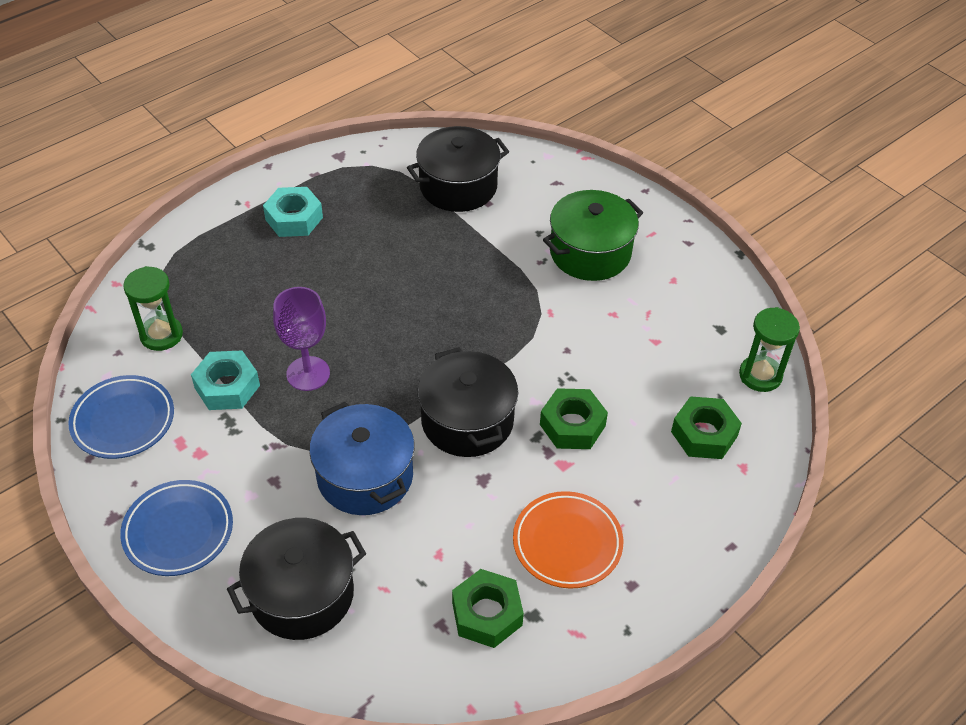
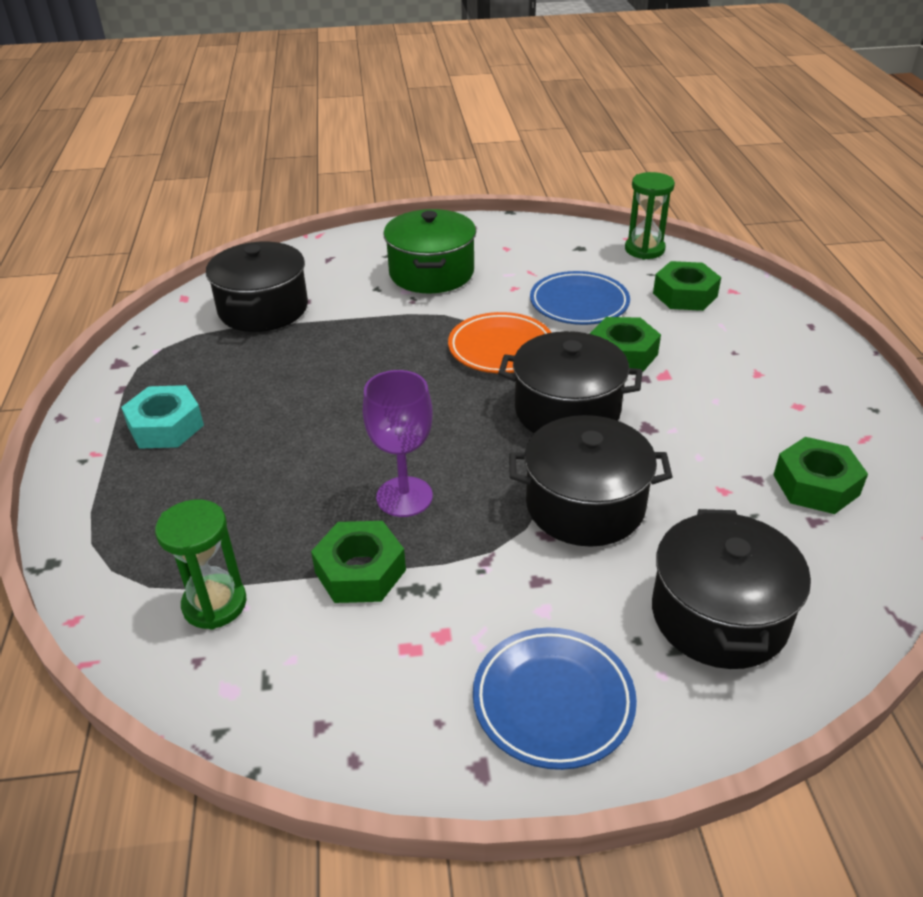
camera: 55 degrees left, 10 degrees down
blue plate [68,375,174,459] -> blue plate moved to [530,271,630,325]
turquoise nut [191,350,260,410] -> green nut [311,521,406,603]
blue pot [309,402,415,515] -> black pot [509,415,672,547]
orange plate [513,491,623,589] -> orange plate moved to [448,312,552,373]

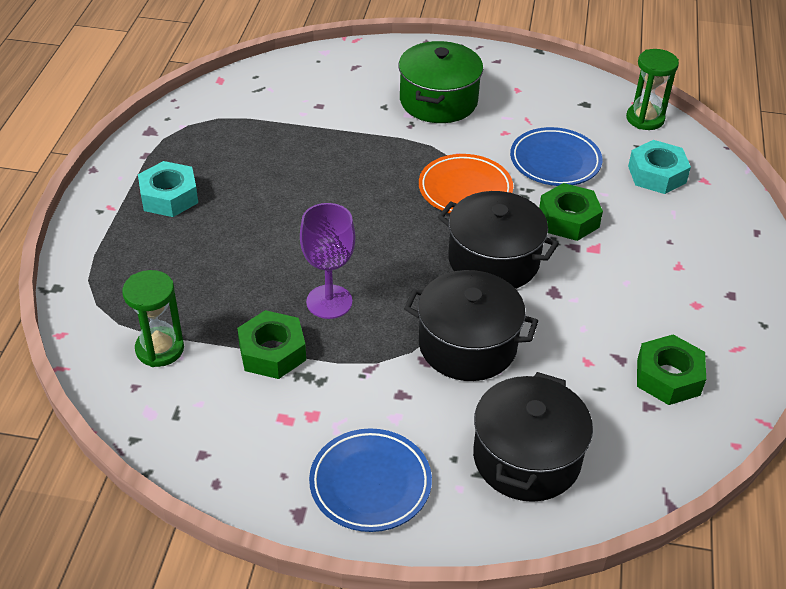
camera: 15 degrees right, 5 degrees up
black pot [206,242,308,332] -> none
green nut [653,261,721,311] -> turquoise nut [628,140,691,194]

